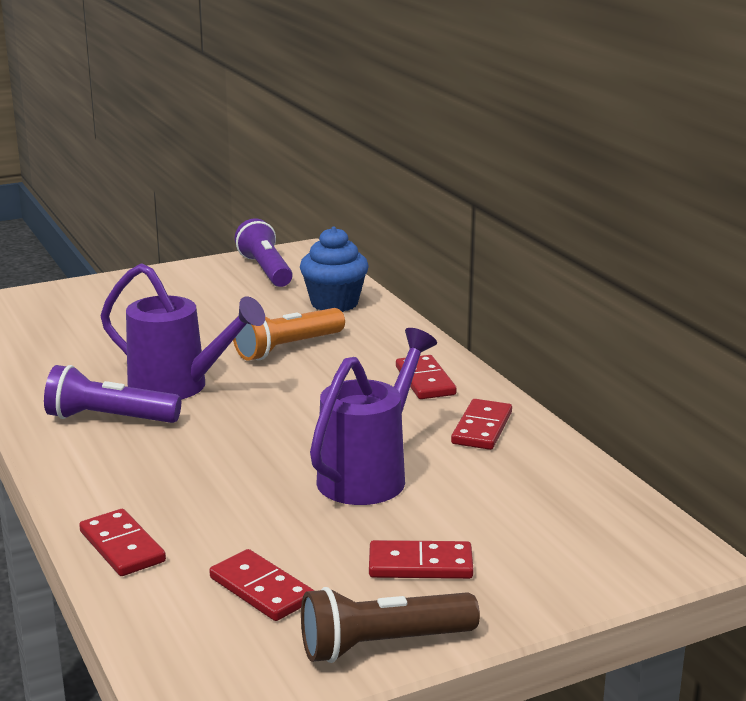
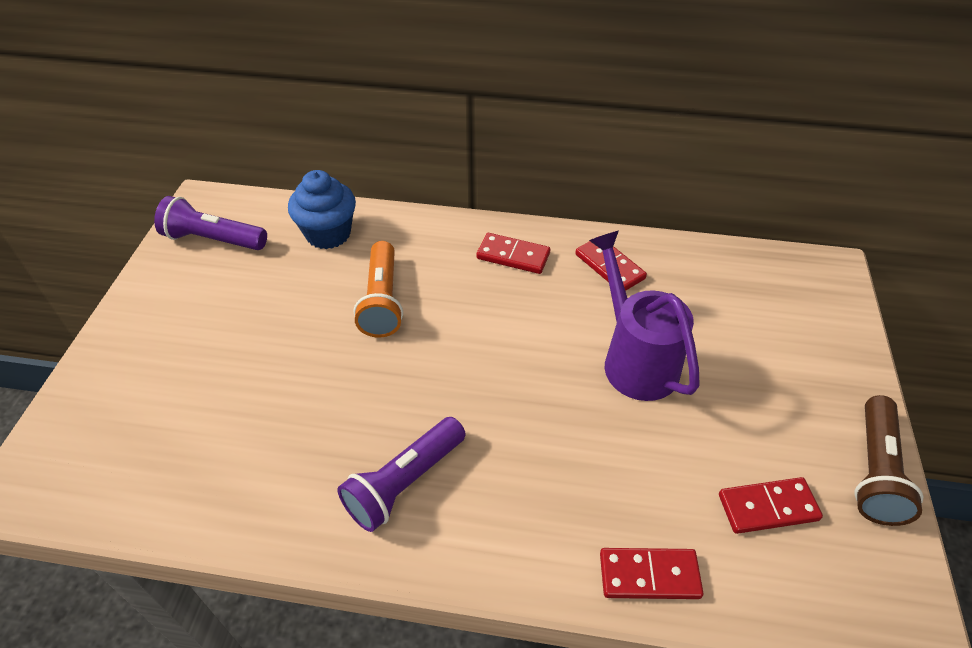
camera: 55 degrees left, 25 degrees up
purple watering can [101,263,265,400] -> none
red domino [369,540,474,579] -> none

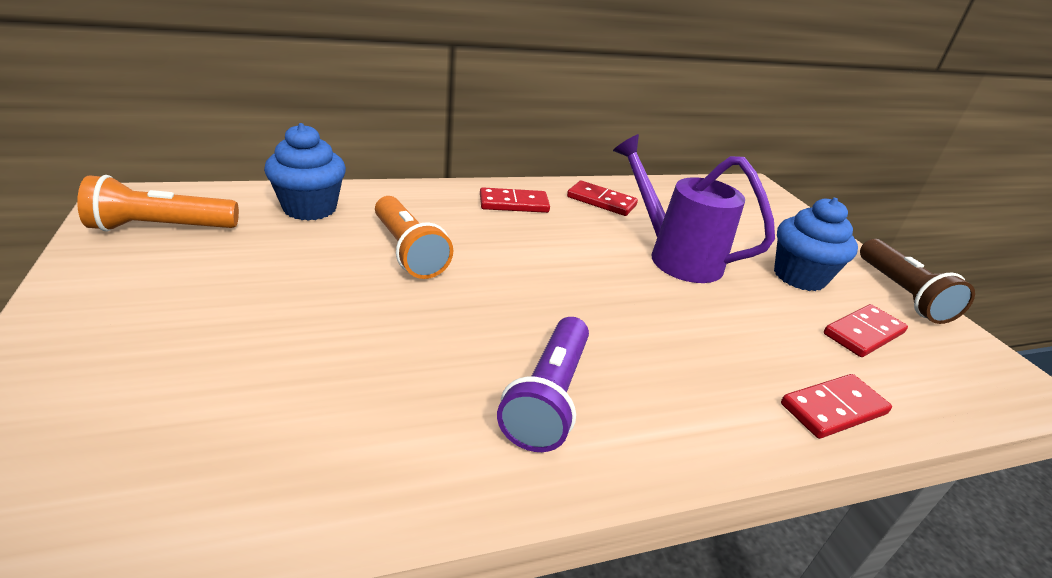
camera: 30 degrees left, 15 degrees down
purple flashlight [154,196,267,250] -> orange flashlight [77,175,239,232]
none -> blue cupcake [774,198,858,291]

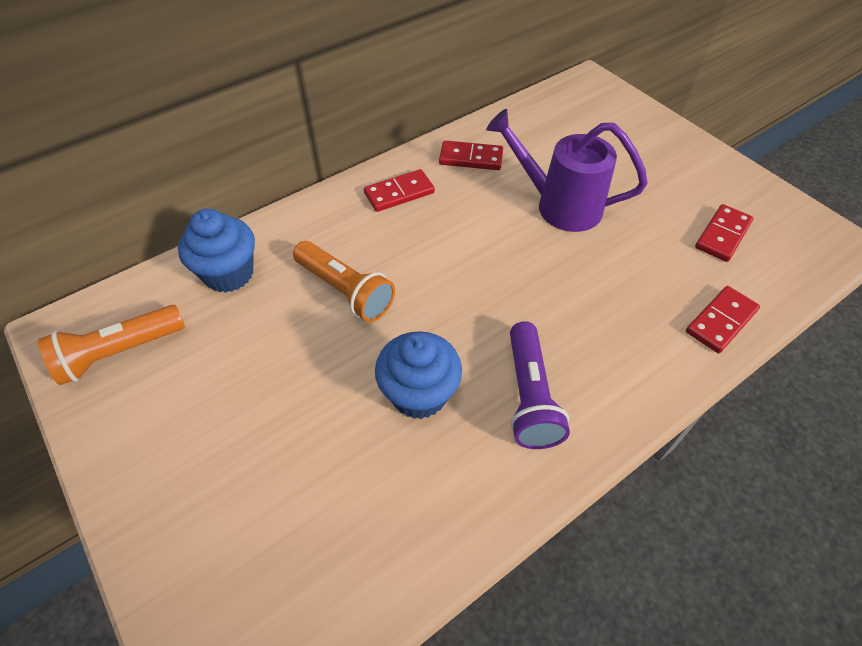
camera: 15 degrees left, 20 degrees up
blue cupcake [774,198,858,291] -> blue cupcake moved to [375,331,462,419]
brown flashlight [860,239,975,324] -> none

